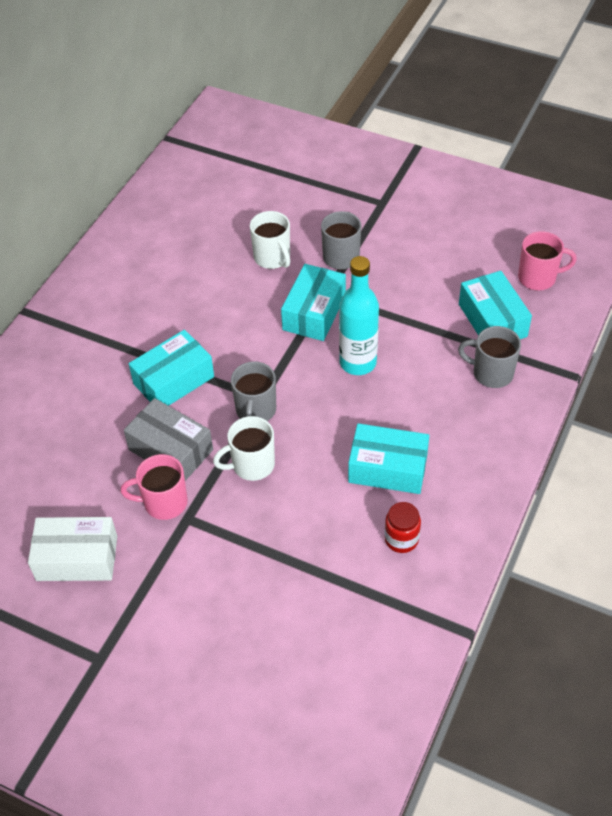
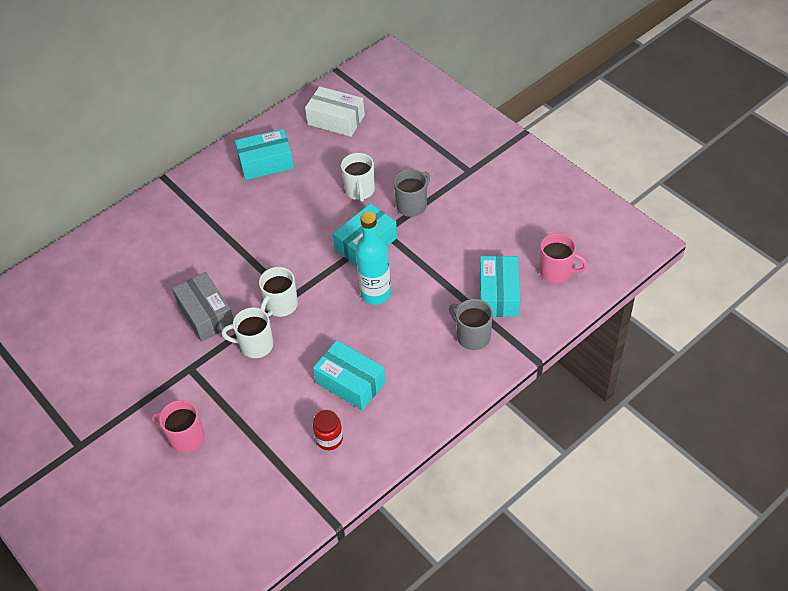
camera: 25 degrees right, 0 degrees up
white box [28,517,117,581] -> white box moved to [305,86,365,137]
pink mug [121,454,188,520] -> pink mug moved to [151,400,204,453]
turquoise box [129,330,214,406] -> turquoise box moved to [235,129,294,180]
grey mug [231,362,276,421] -> white mug [259,267,298,317]

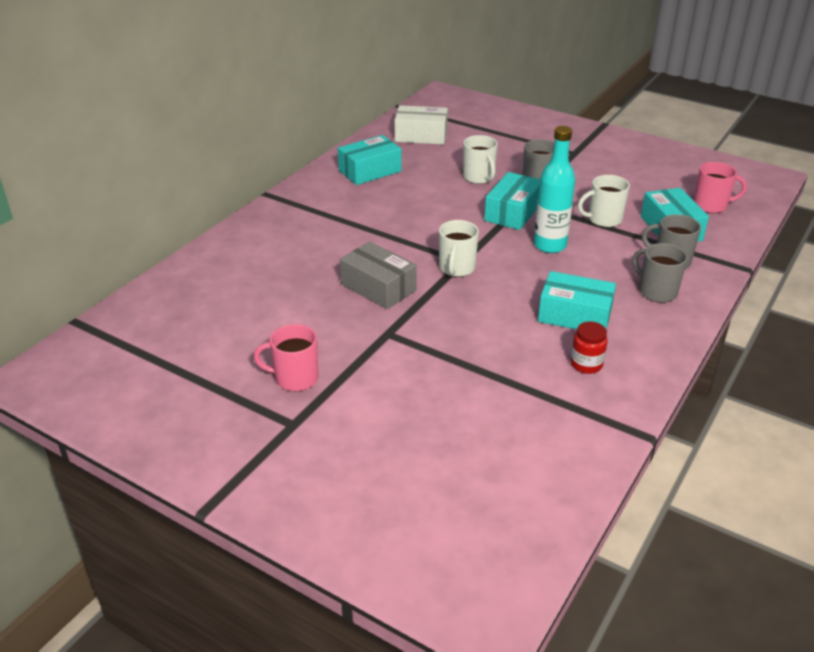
camera: 20 degrees left, 15 degrees down
pink mug [151,400,204,453] -> pink mug moved to [254,324,318,392]
white mug [222,307,273,358] -> white mug moved to [578,175,630,227]
none -> grey mug [633,243,688,303]

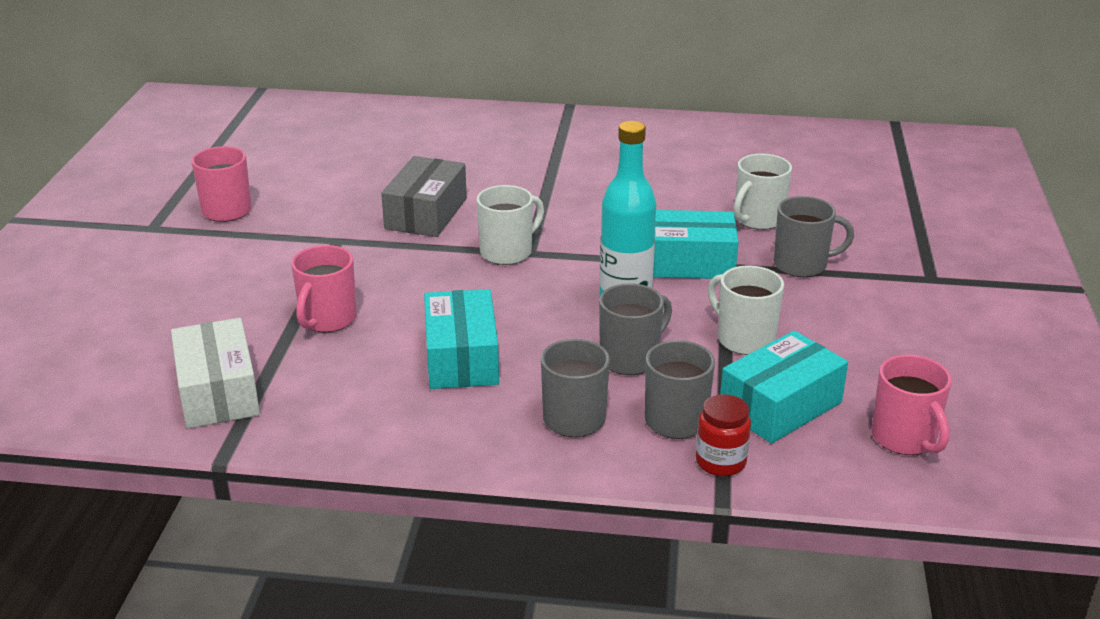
camera: 65 degrees right, 5 degrees down
turquoise box [338,135,402,185] -> none
white box [395,105,448,145] -> white box moved to [171,318,260,429]
white mug [439,220,479,277] -> white mug turned 150 degrees clockwise [476,185,544,265]
red jar [571,322,608,374] -> red jar moved to [696,394,751,476]
none -> pink mug [291,245,357,332]
none -> grey mug [599,283,672,375]

